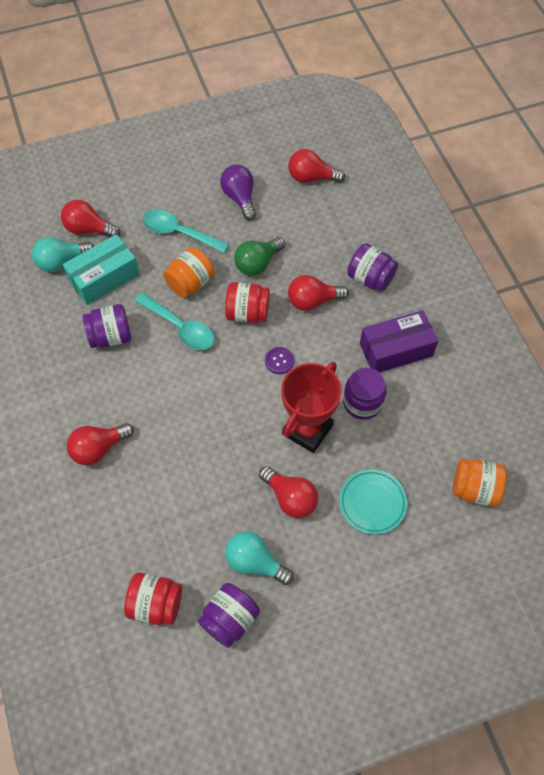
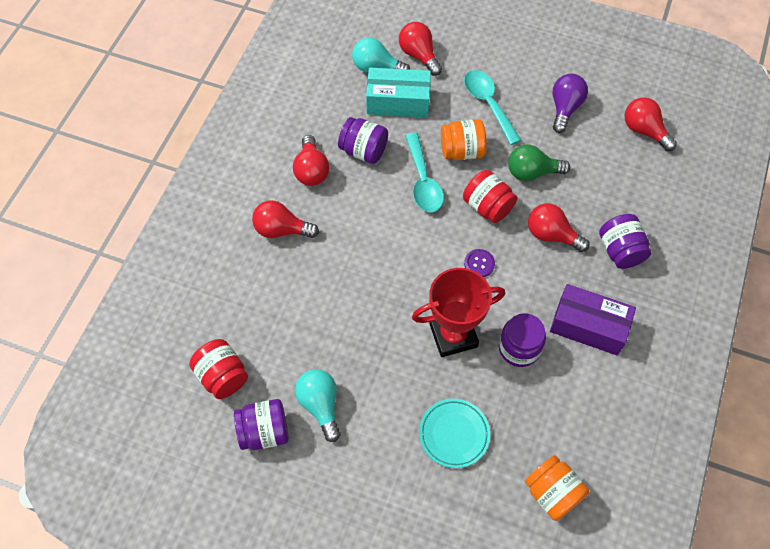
camera: 40 degrees right, 0 degrees up
red light bulb [259,466,318,518] -> red light bulb moved to [293,135,329,186]

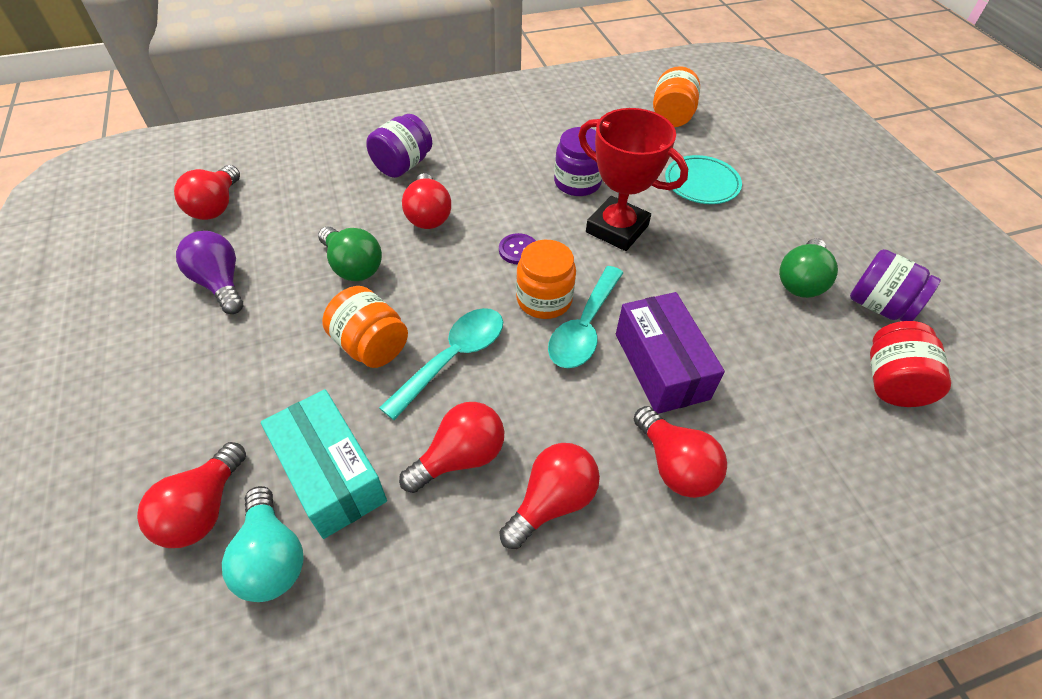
camera: 130 degrees left, 10 degrees down
turquoise light bulb [295,369,340,442] -> green light bulb [779,238,838,298]
purple jar [338,117,388,164] -> red light bulb [399,402,504,493]
red jar [463,170,517,223] -> none
turquoise spoon [464,70,521,145] -> turquoise spoon moved to [548,266,623,368]
purple box [550,284,636,356] -> purple box moved to [616,292,725,414]
purple light bulb [553,74,588,133] -> purple light bulb turned 75 degrees clockwise [176,231,243,314]
none -> orange jar [516,240,576,319]

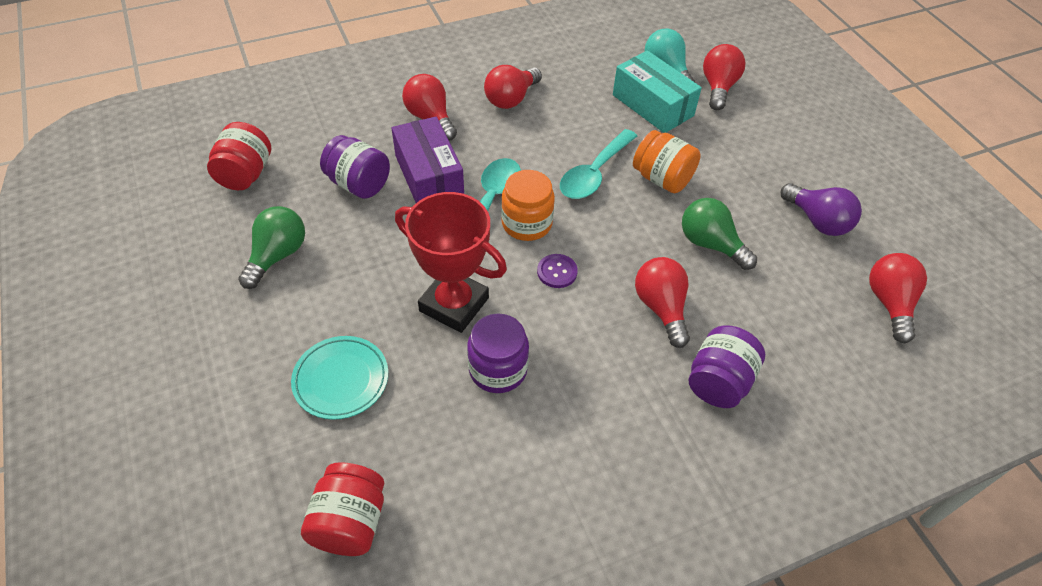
camera: 175 degrees right, 0 degrees up
red light bulb [399,402,504,493] -> none
orange jar [653,66,700,127] -> red jar [301,462,384,556]
purple jar [850,249,941,321] -> purple jar moved to [320,135,390,199]

